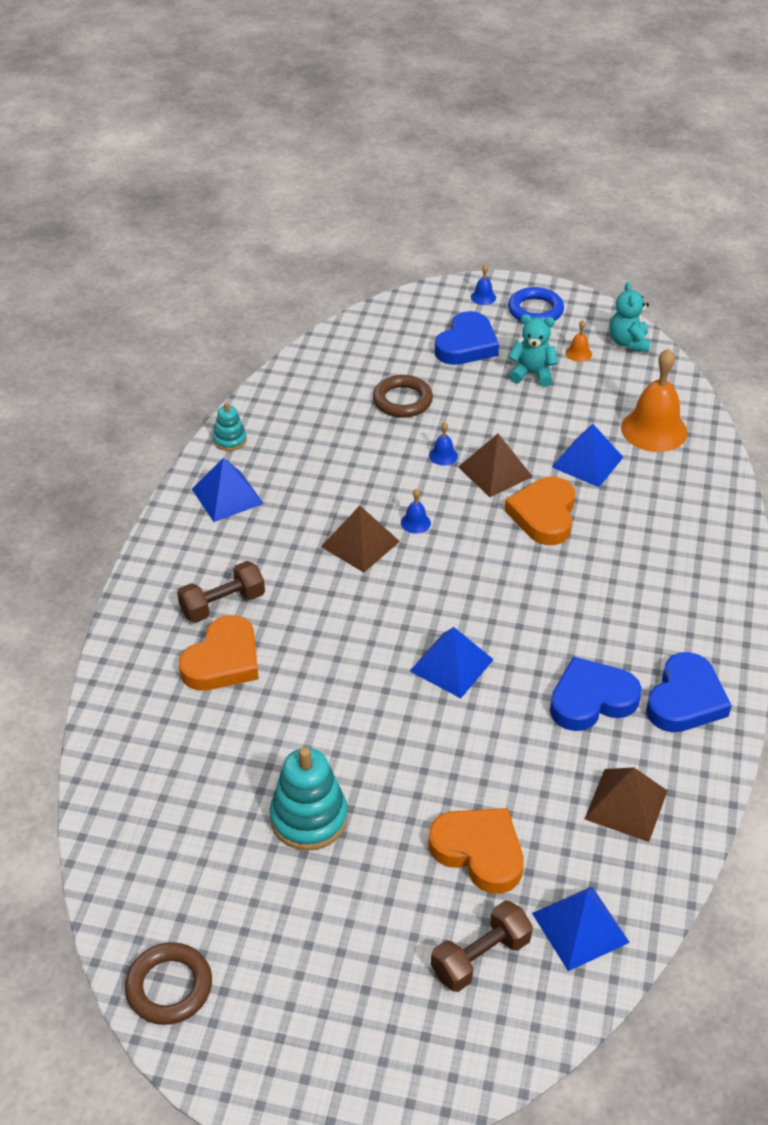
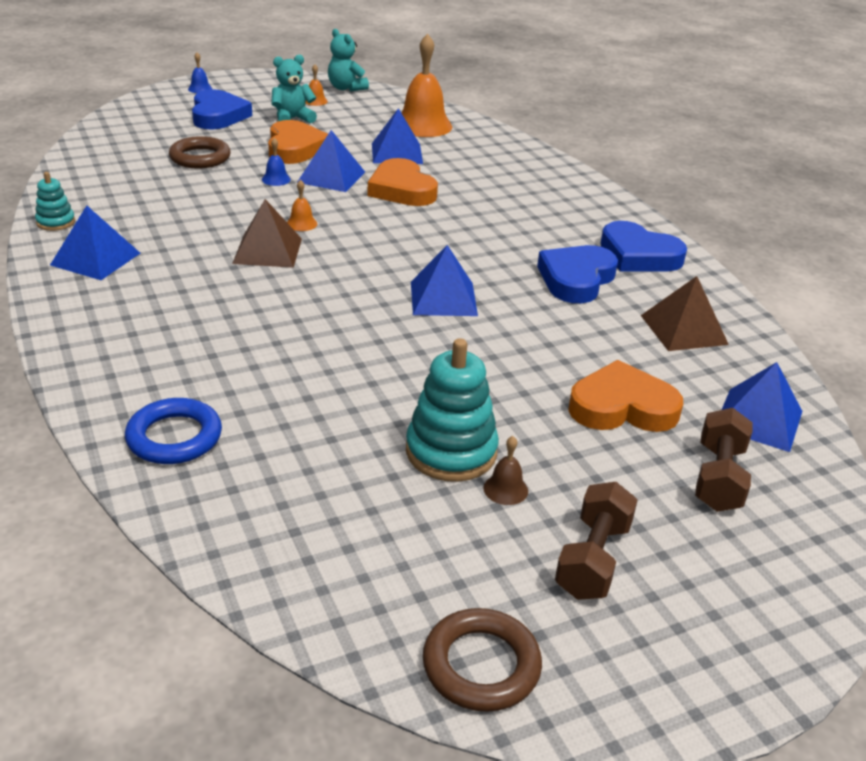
camera: 40 degrees left, 10 degrees down
brown dumbbell [177,561,265,623] -> brown dumbbell moved to [555,482,637,600]
orange heart [179,615,259,691] -> orange heart moved to [268,120,328,164]
blue bell [401,489,431,534] -> orange bell [287,179,317,231]
brown pyramid [458,434,533,497] -> blue pyramid [297,130,365,192]
blue ring [508,287,564,321] -> blue ring moved to [125,398,222,464]
blue heart [646,652,732,732] -> blue heart turned 135 degrees clockwise [600,221,687,271]
none -> brown bell [483,436,528,505]

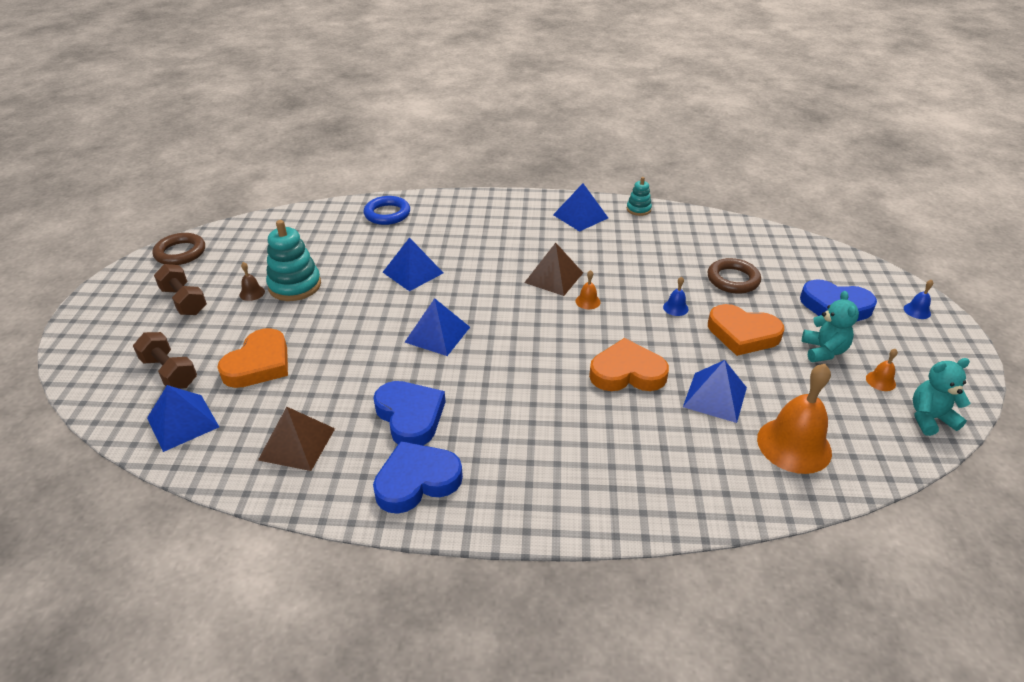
camera: 120 degrees right, 5 degrees up
blue pyramid [297,130,365,192] -> blue pyramid moved to [383,238,443,291]

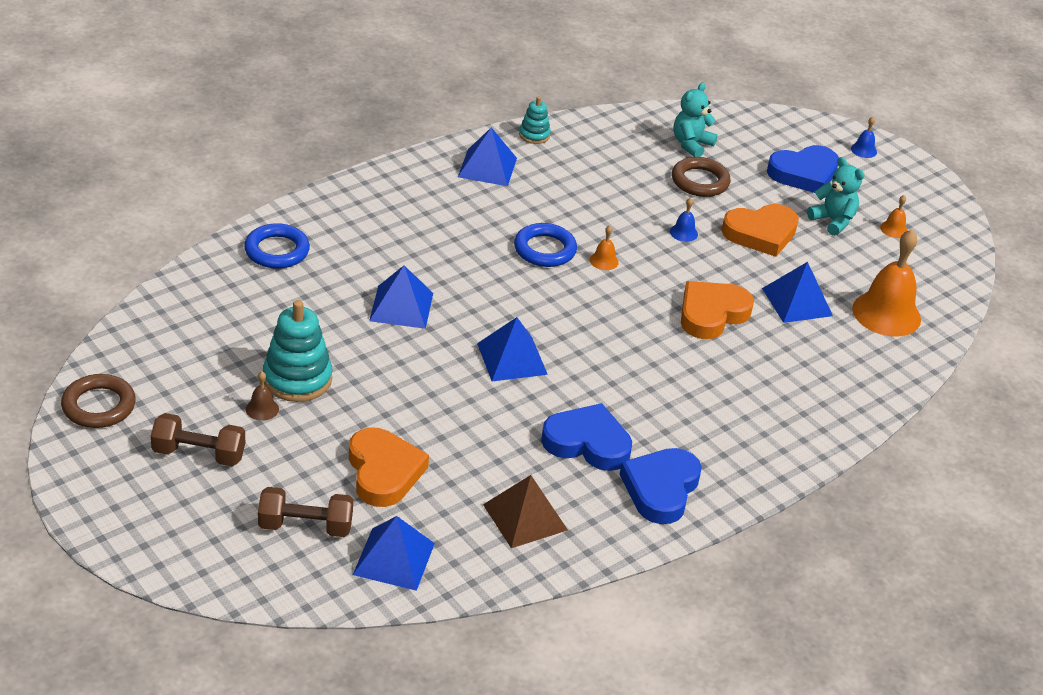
camera: 45 degrees left, 0 degrees up
brown pyramid [524,243,583,296] -> blue ring [514,223,577,267]
turquoise teddy bear [913,358,970,436] -> turquoise teddy bear moved to [673,83,718,157]

